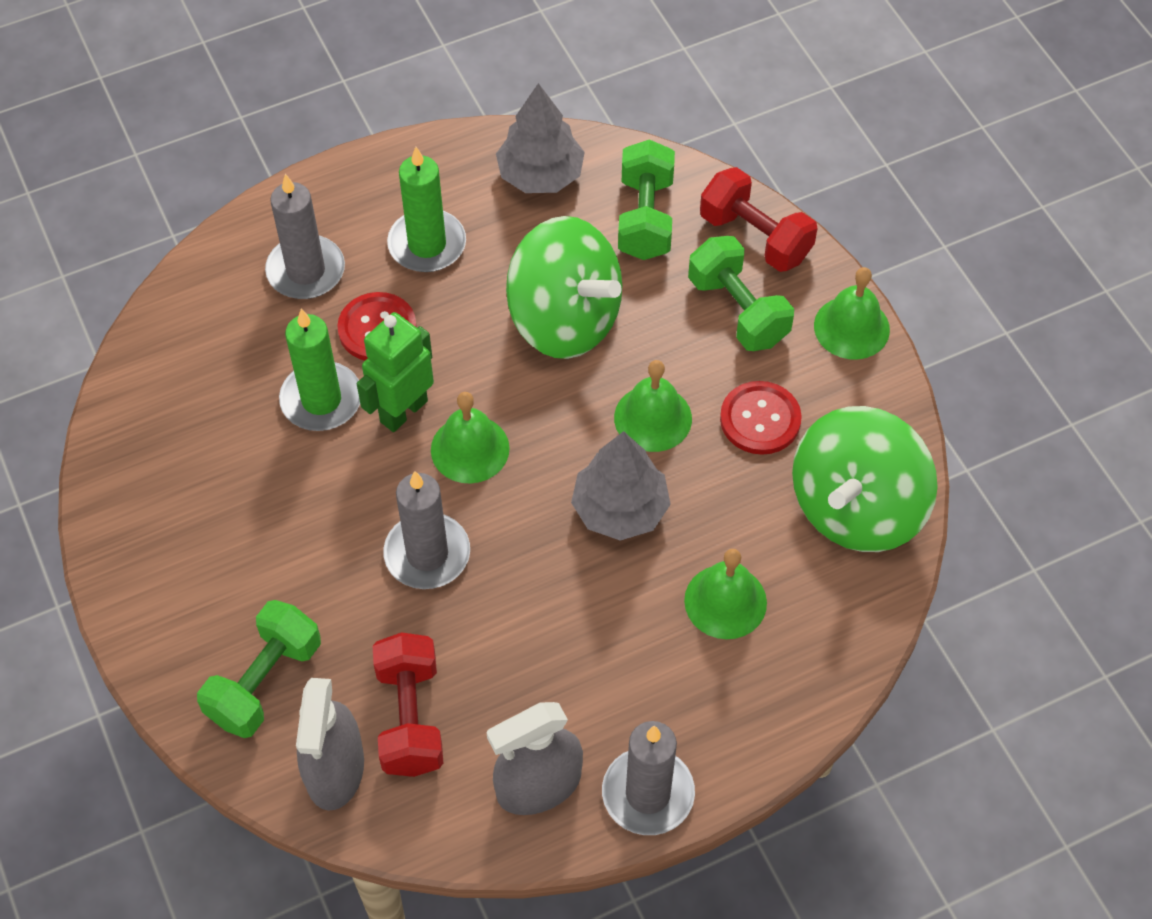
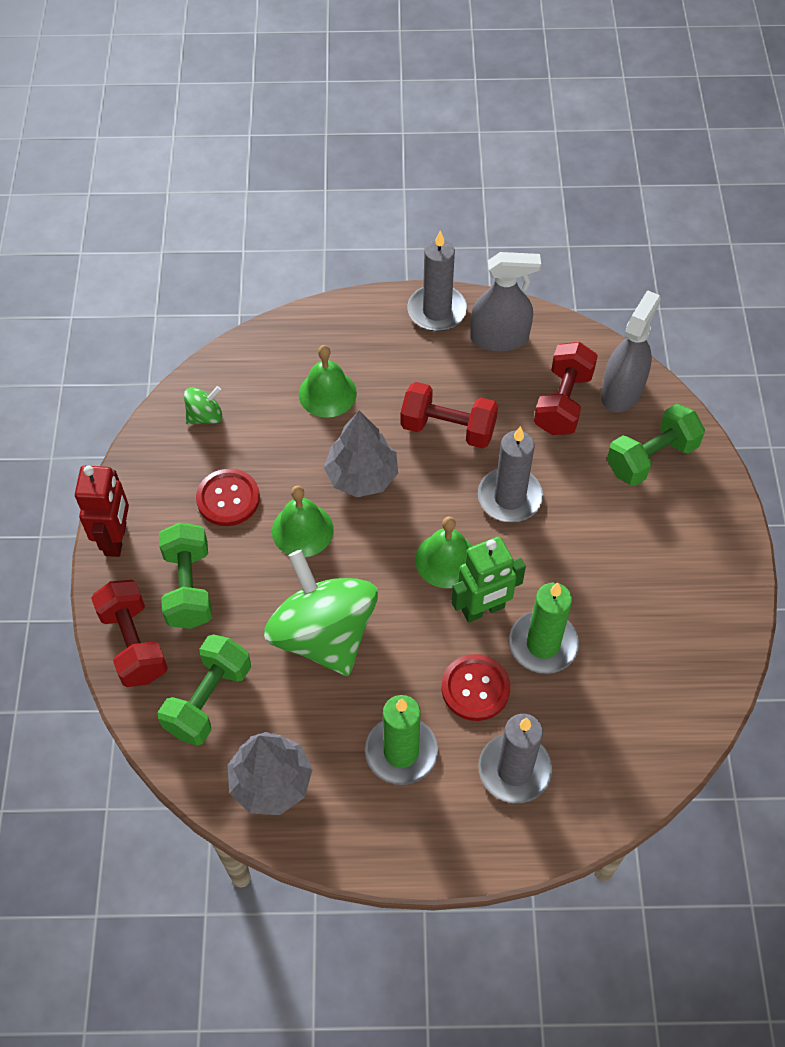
camera: 155 degrees left, 0 degrees up
green spinning top [792,406,938,552] -> green spinning top [184,386,222,424], size x0.43
green bell [814,267,890,360] -> red robot [75,466,129,557]
none -> red dumbbell [401,382,498,448]

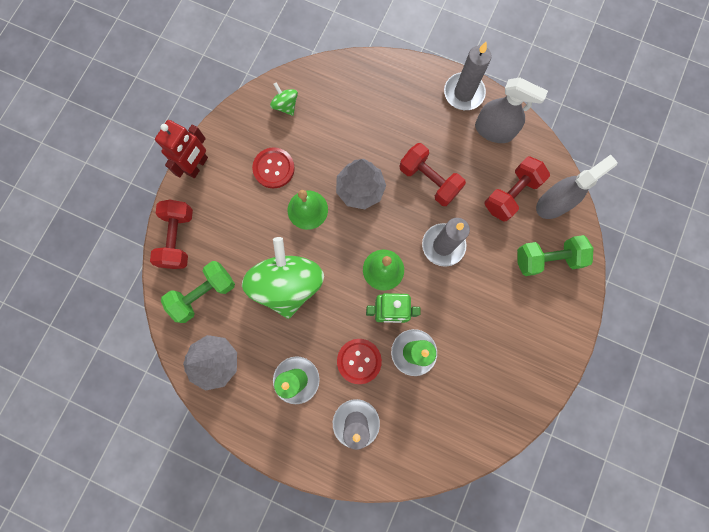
camera: 25 degrees right, 20 degrees up
green dumbbell [159,522,212,629] -> none
green spinning top [184,386,222,424] -> green spinning top turned 120 degrees counterclockwise [270,82,298,116]
green bell [299,345,357,418] -> none

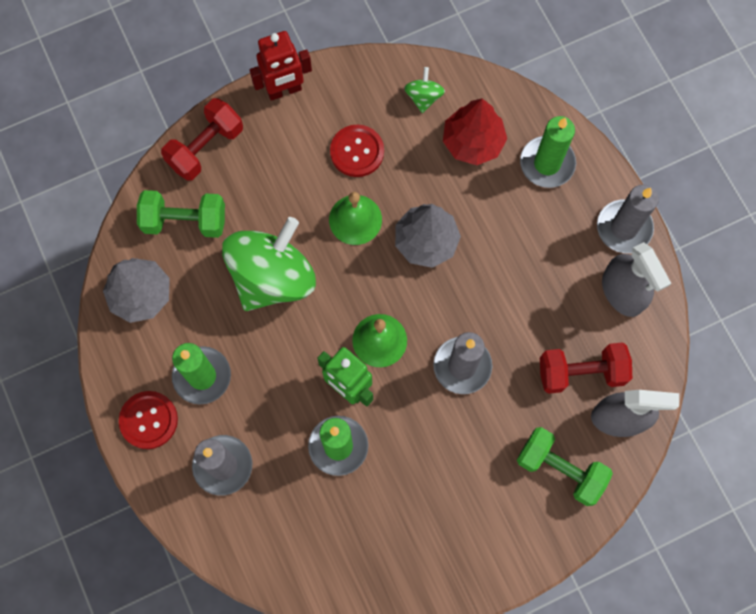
camera: 40 degrees right, 5 degrees down
red button [337,339,382,384] -> red button moved to [119,391,178,449]
red dumbbell [399,143,466,206] -> none
none -> red tree [443,99,507,165]
none -> green candle [520,116,576,188]

